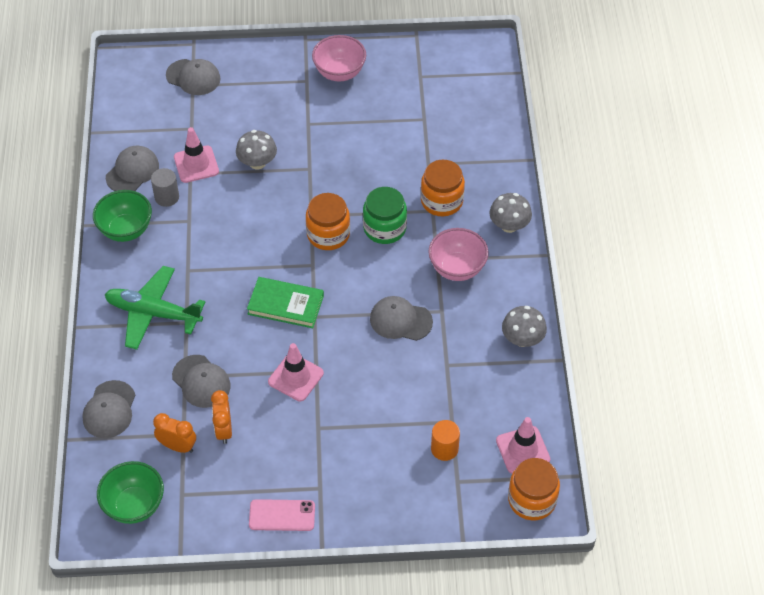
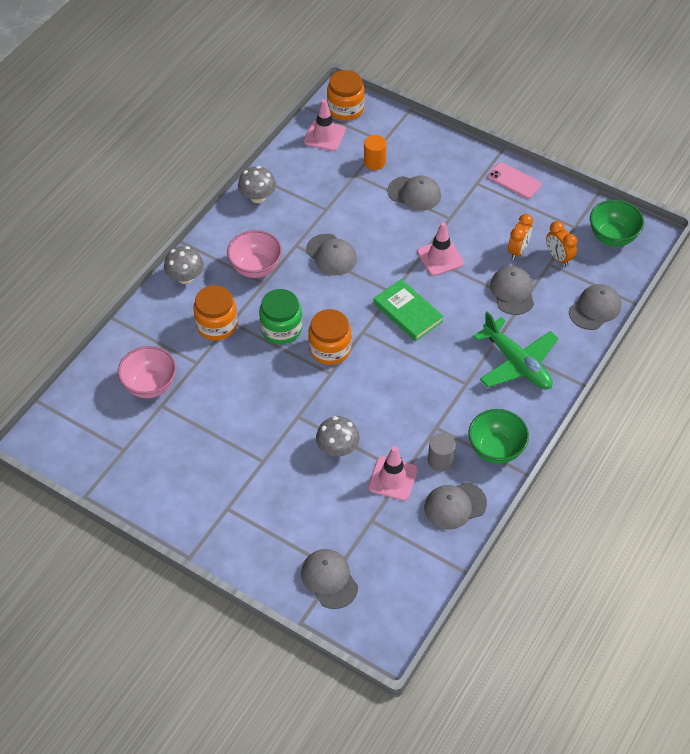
camera: 145 degrees left, 0 degrees up
pink bowl [312,35,366,81] -> pink bowl moved to [118,346,176,398]
none -> grey cap [387,175,441,211]

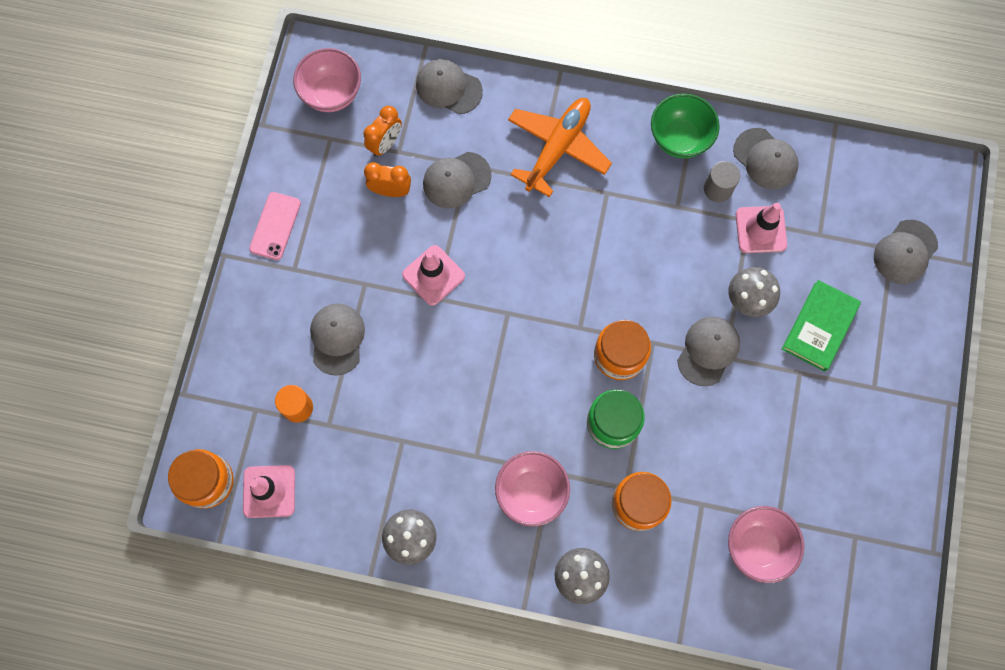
camera: 110 degrees left, 20 degrees up
grey cap [306,234,357,275] -> grey cap moved to [677,317,740,386]
green book [373,279,444,341] -> green book moved to [782,280,861,372]
green plane [473,311,559,389] -> orange plane [508,98,612,197]
green bowl [590,200,644,246] -> pink bowl [293,48,361,112]

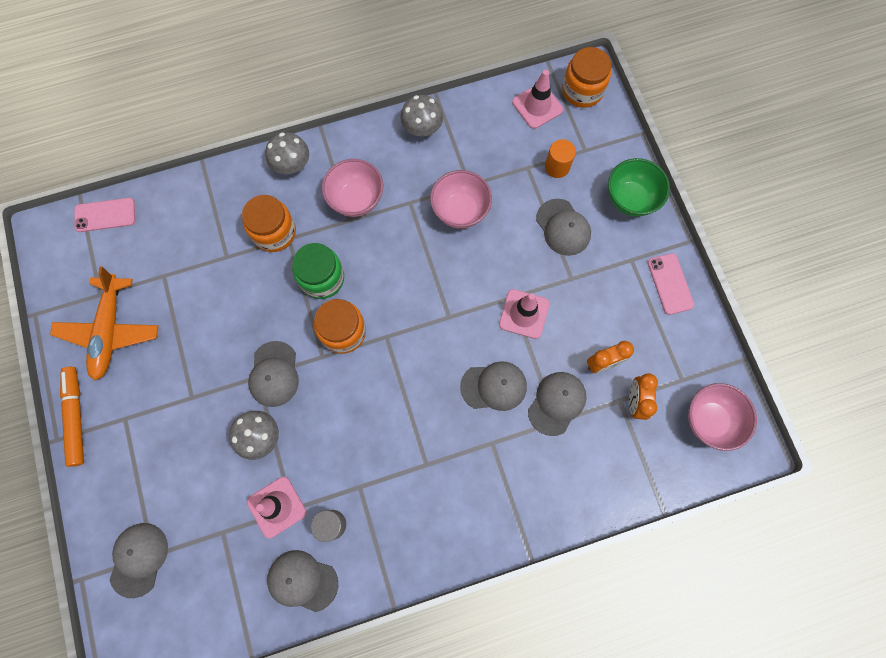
camera: 150 degrees right, 0 degrees up
grey cap [416,59,483,114] -> grey cap moved to [460,361,527,411]
orange plane [508,98,612,197] -> orange plane moved to [50,267,158,381]
green bowl [651,93,720,158] -> green bowl moved to [608,158,670,216]
pink bowl [728,506,804,583] -> pink bowl moved to [430,170,492,229]
green book [782,280,861,372] -> none
none -> orange marker [60,367,84,467]
none -> pink phone [74,198,135,232]

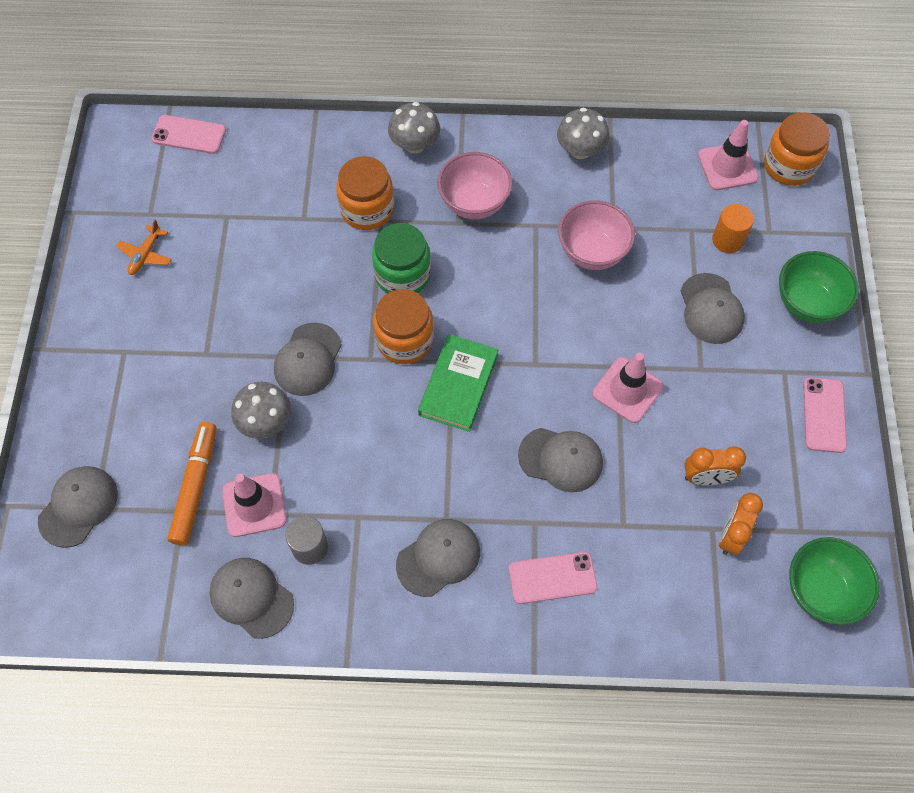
camera: 20 degrees right, 10 degrees down
orange plane [50,267,158,381] -> orange plane [116,219,172,275], size x0.47
orange marker [60,367,84,467] -> orange marker moved to [168,422,216,545]
grey cap [528,372,587,436] -> grey cap moved to [396,519,480,597]
pink bowl [688,383,757,451] -> green bowl [789,537,880,625]
none -> green book [418,334,498,432]
none -> pink phone [509,552,597,604]

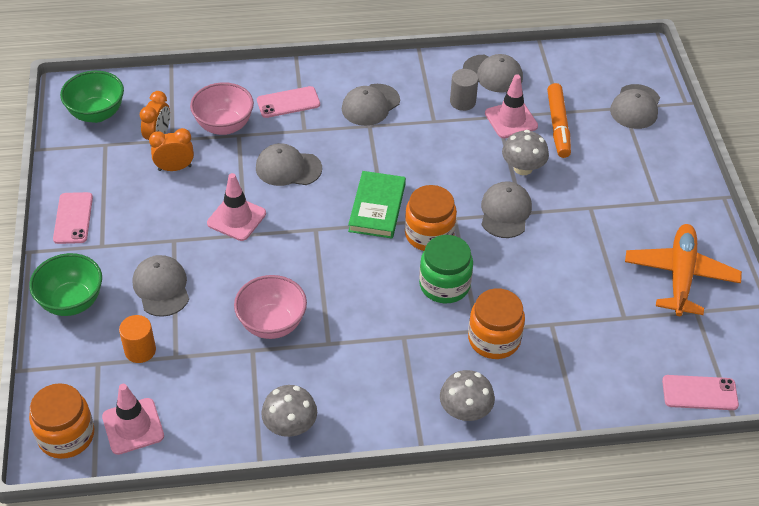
camera: 170 degrees right, 15 degrees down
orange plane [116,219,172,275] -> orange plane [625,224,742,316], size x2.13
pink bowl [438,152,512,219] -> pink bowl moved to [190,82,254,135]

